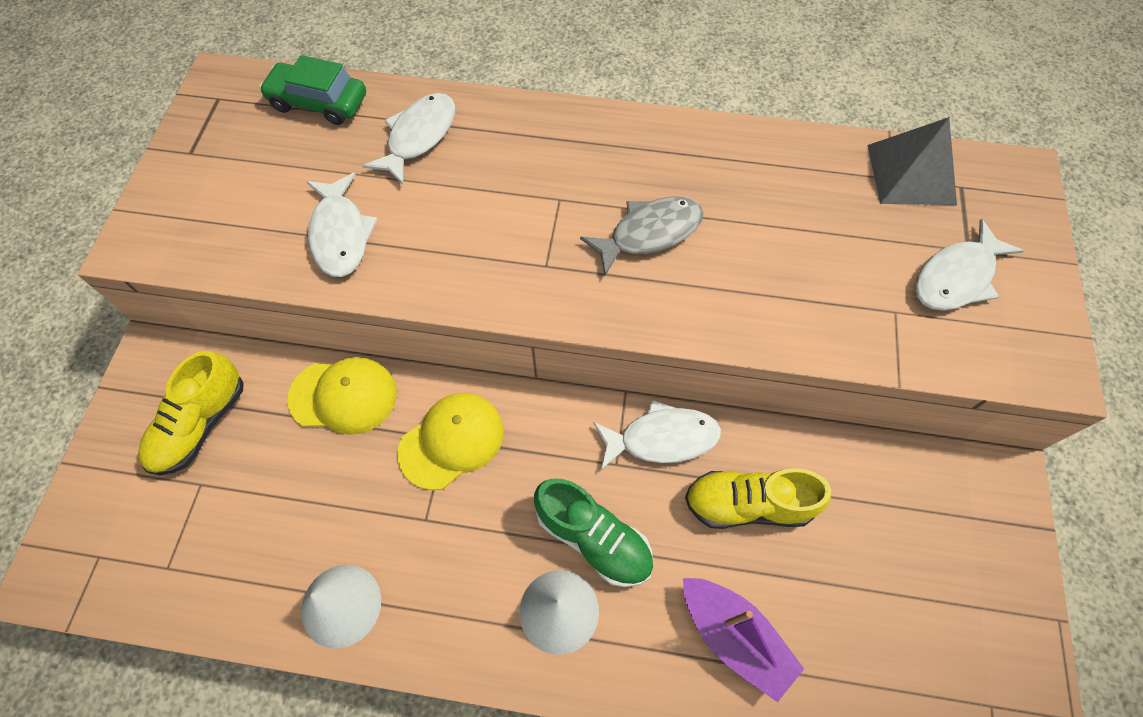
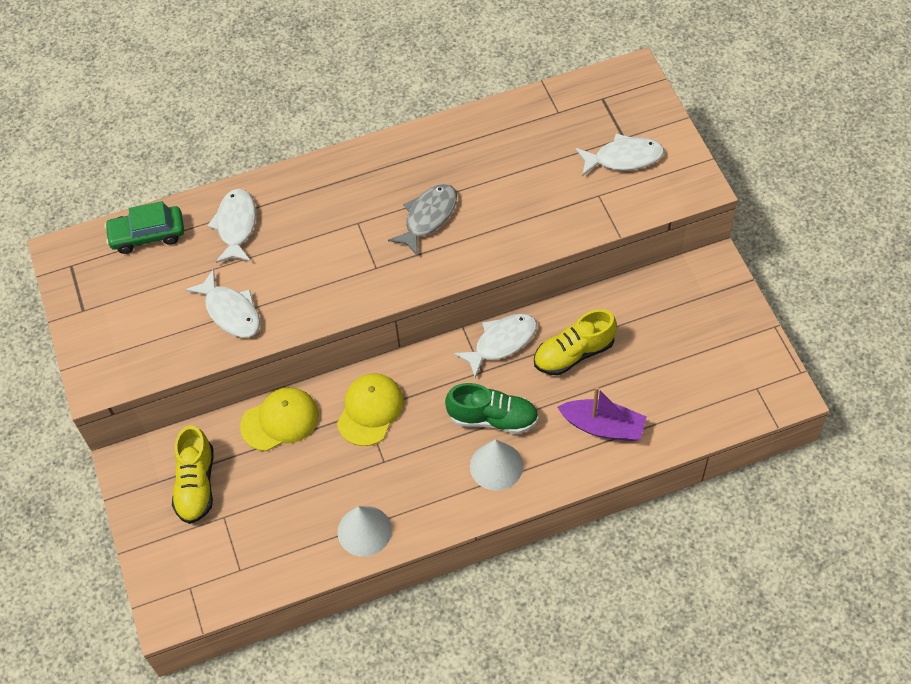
camera: 25 degrees left, 5 degrees down
grey pyramid [868,117,957,205] -> none
white fish [915,219,1024,311] -> white fish turned 120 degrees counterclockwise [576,134,664,176]

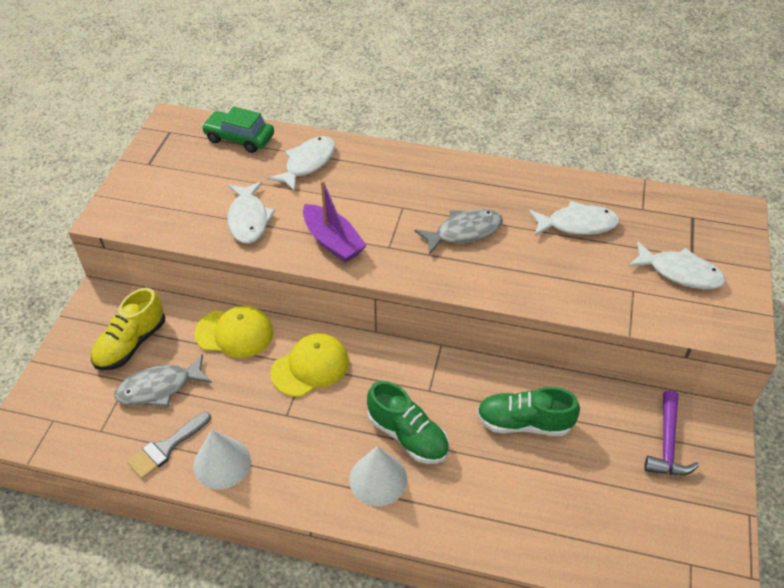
camera: 30 degrees right, 10 degrees down
white fish [454,314,537,378] -> white fish moved to [529,201,620,236]
yellow shoe [534,309,617,375] -> green shoe [477,387,580,436]
purple boat [557,387,646,441] -> purple boat moved to [303,180,367,263]
none -> grey fish [114,354,212,407]
none -> grey brush [127,412,211,479]
none -> purple hammer [644,390,699,476]

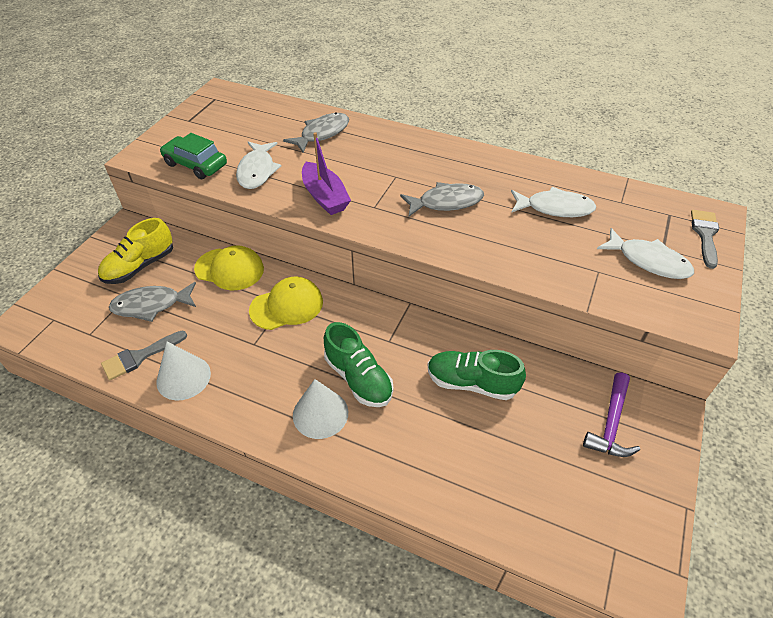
camera: 10 degrees right, 0 degrees up
green car [201,106,274,153] -> green car moved to [160,133,227,179]
white fish [268,136,335,192] -> grey fish [283,112,349,153]
none -> grey brush [691,210,719,269]

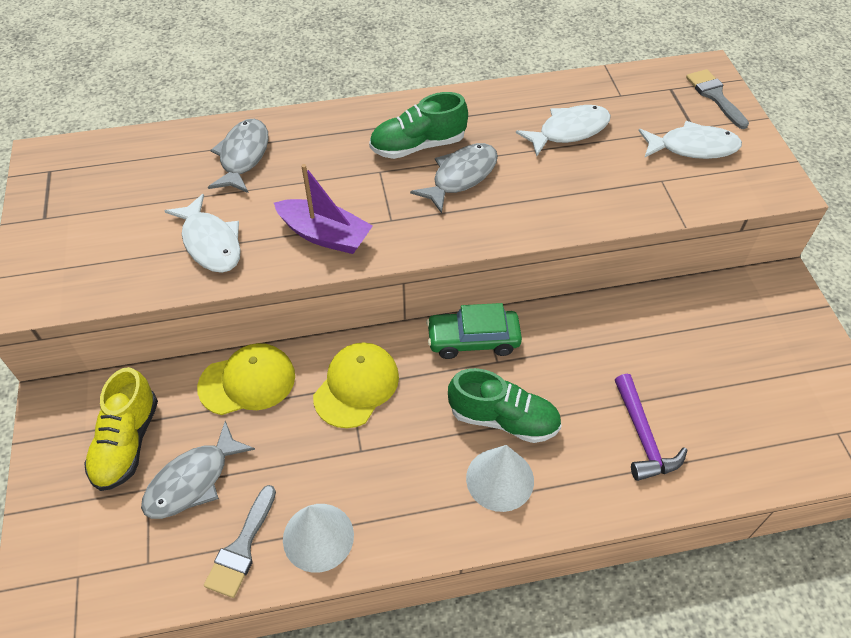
camera: 35 degrees left, 5 degrees up
green car [160,133,227,179] -> green car moved to [426,303,522,359]
green shoe [428,350,526,400] -> green shoe moved to [369,92,468,159]
purple hammer [583,372,640,457] -> purple hammer moved to [615,374,687,481]

